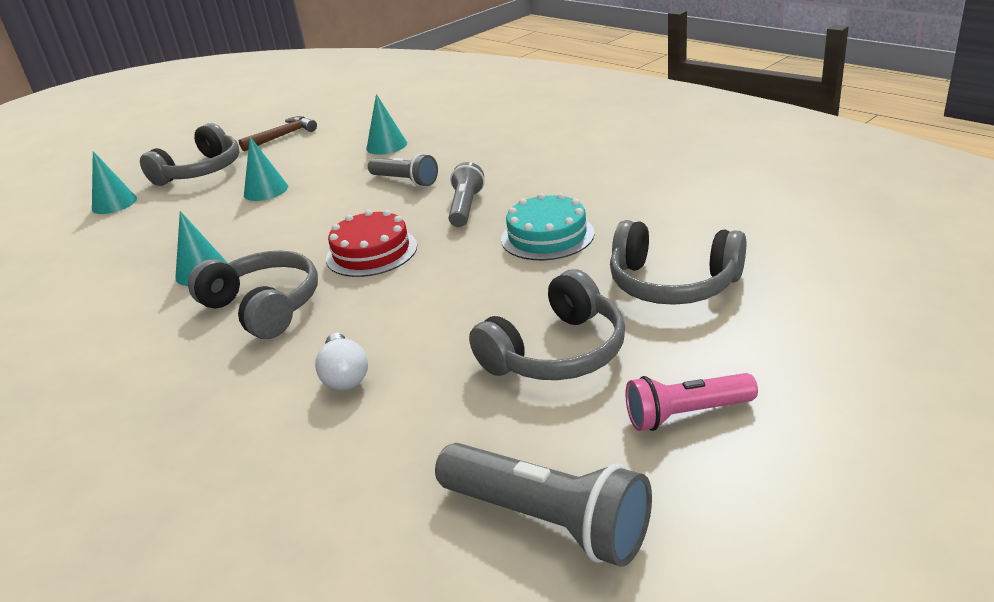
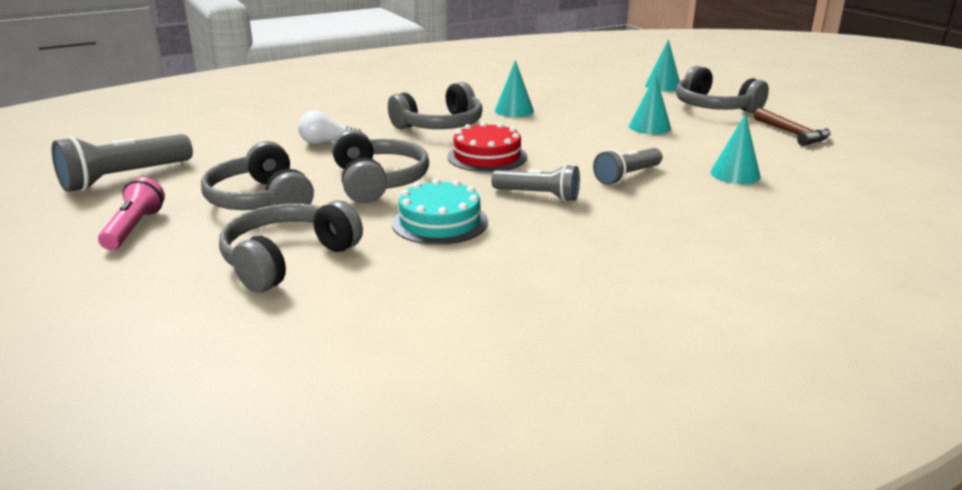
camera: 100 degrees right, 5 degrees down
none -> grey headphones [332,130,429,203]

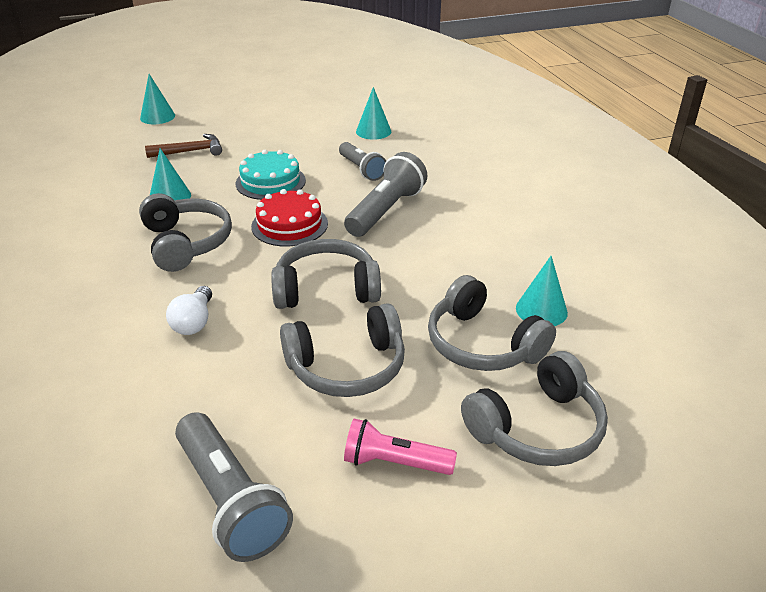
camera: 80 degrees left, 10 degrees up
turquoise cake [392,179,488,245] -> turquoise cake moved to [236,150,306,200]
grey flashlight [491,164,580,202] -> grey flashlight [344,152,428,237], size x1.52
turquoise cone [629,74,671,134] -> turquoise cone moved to [516,256,568,326]
grey headphones [676,66,769,113] -> grey headphones moved to [461,351,608,466]
brown hammer [754,108,831,146] -> brown hammer moved to [145,134,222,158]

